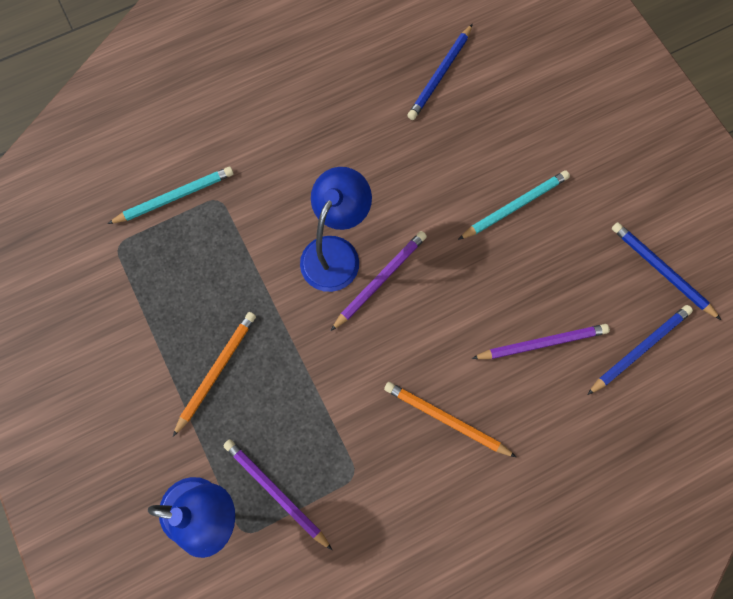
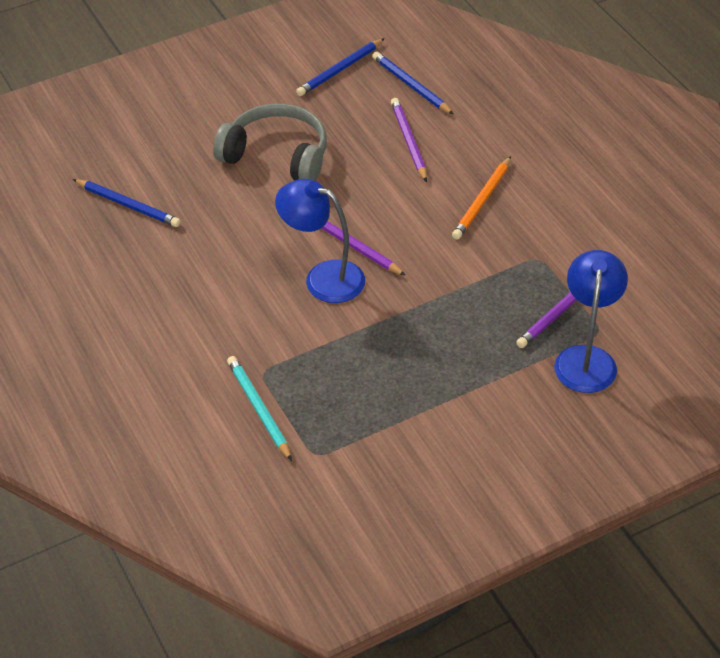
camera: 90 degrees left, 25 degrees down
orange pencil [173,312,256,437] -> none
turquoise pencil [458,170,570,240] -> grey headphones [213,103,327,181]

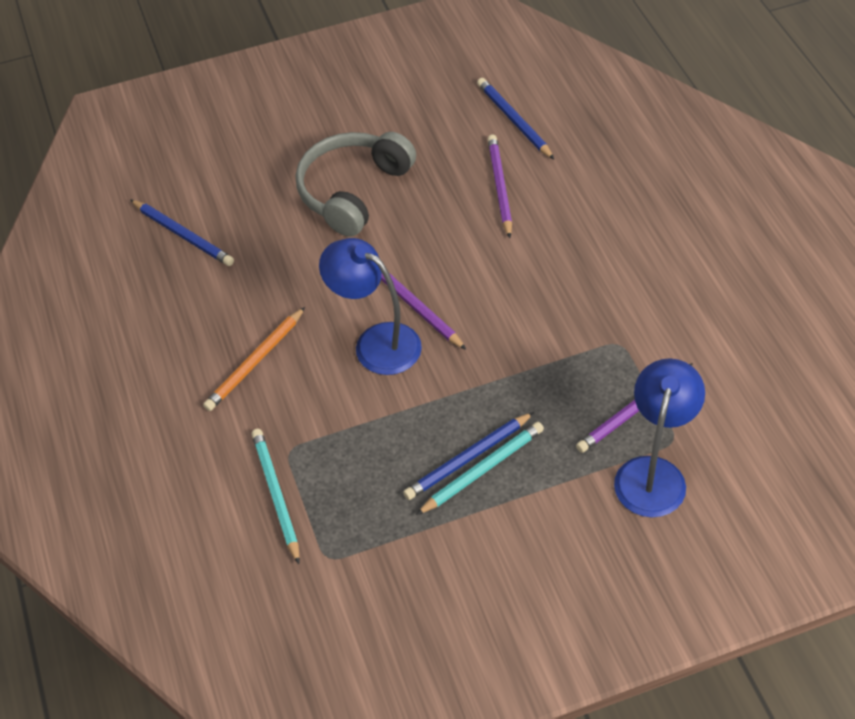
camera: 10 degrees right, 5 degrees up
grey headphones [213,103,327,181] -> grey headphones turned 90 degrees counterclockwise [295,132,416,237]
blue pencil [296,38,385,96] -> blue pencil moved to [403,412,534,500]
orange pencil [452,156,511,240] -> orange pencil moved to [203,307,305,411]
none -> turquoise pencil [416,422,544,515]

